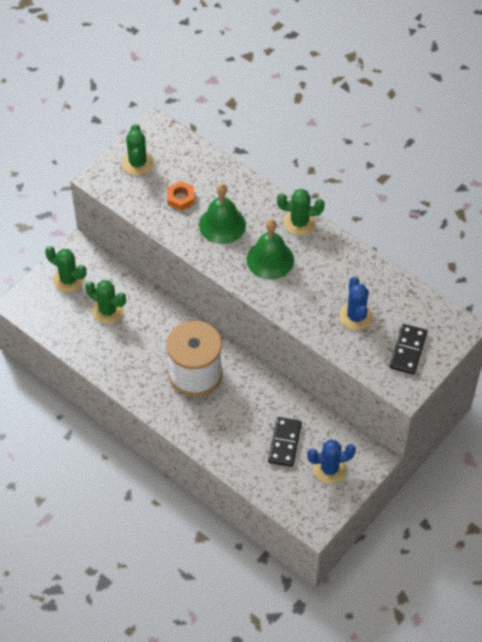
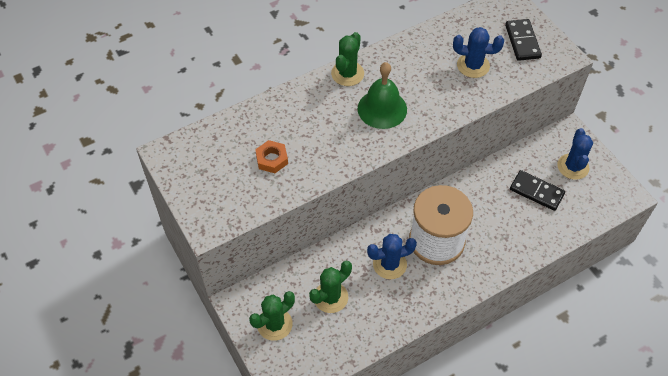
camera: 70 degrees left, 0 degrees up
green cactus [122,124,154,175] -> none
green bell [199,184,246,244] -> none
black domino [390,324,427,374] -> black domino turned 45 degrees clockwise [505,19,542,61]
none -> blue cactus [367,234,417,279]

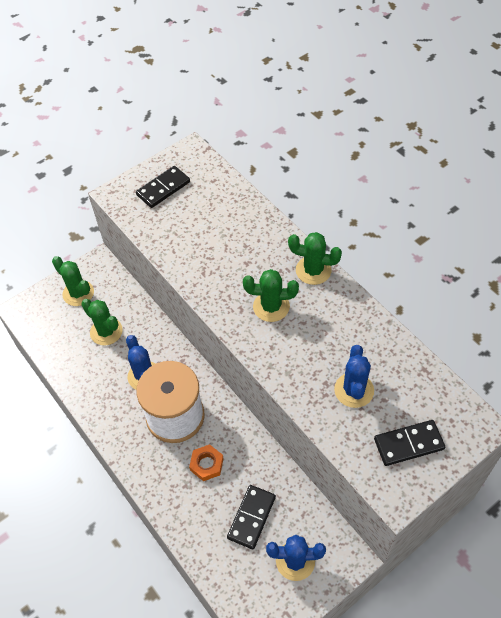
camera: 85 degrees right, 0 degrees up
orange nut [255,140,288,173] -> orange nut moved to [189,444,224,481]
green bell [358,62,407,129] -> green cactus [243,269,299,322]
none -> black domino [136,166,190,208]

